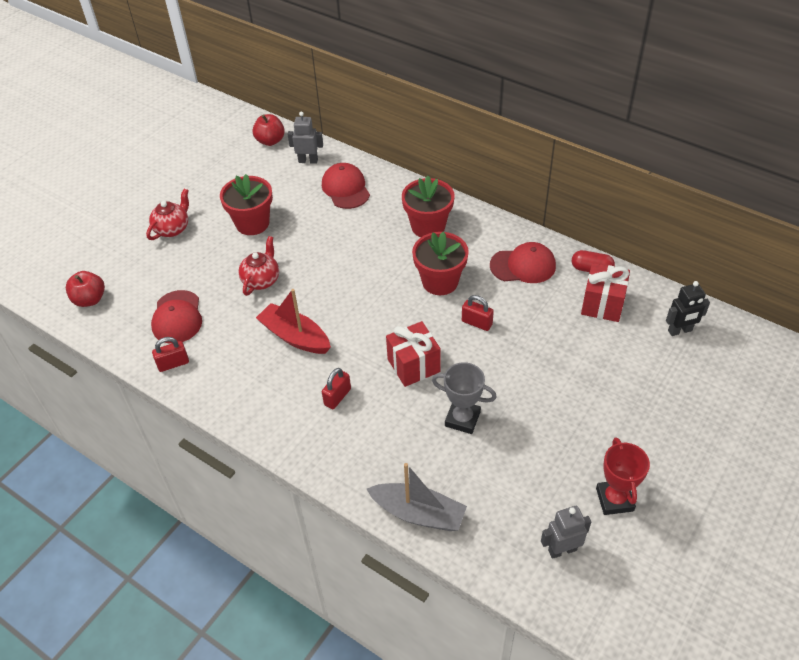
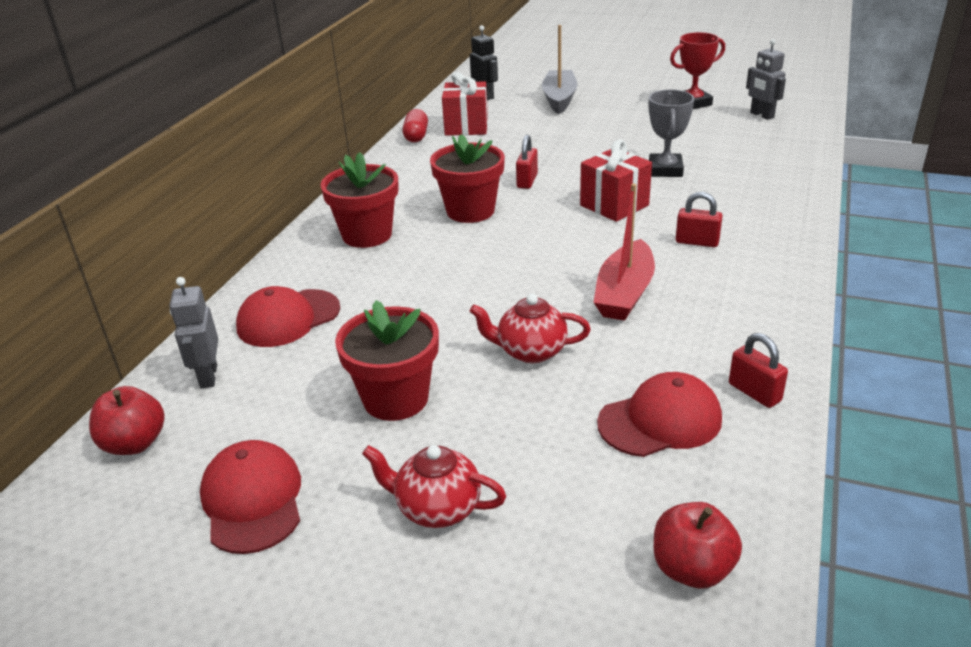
camera: 105 degrees left, 15 degrees down
grey boat [367,463,467,531] -> grey boat moved to [542,25,577,114]
red cap [490,242,556,283] -> red cap moved to [200,440,301,554]

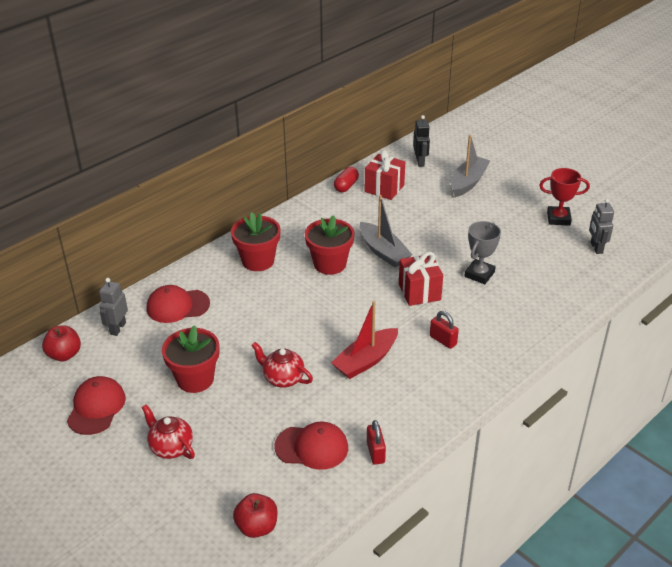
camera: 25 degrees right, 5 degrees up
red padlock [516,135,538,189] -> grey boat [360,195,413,267]

